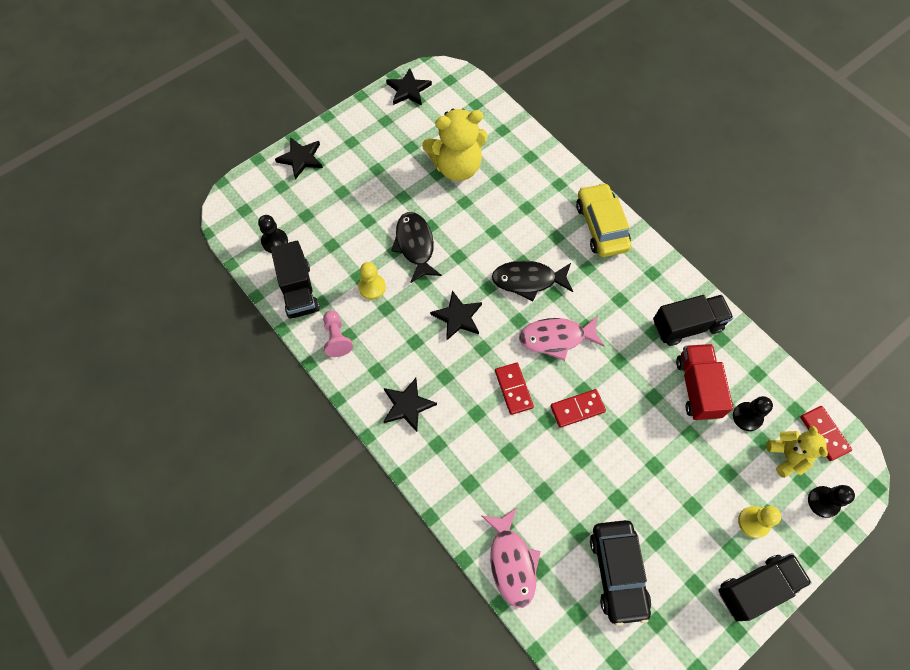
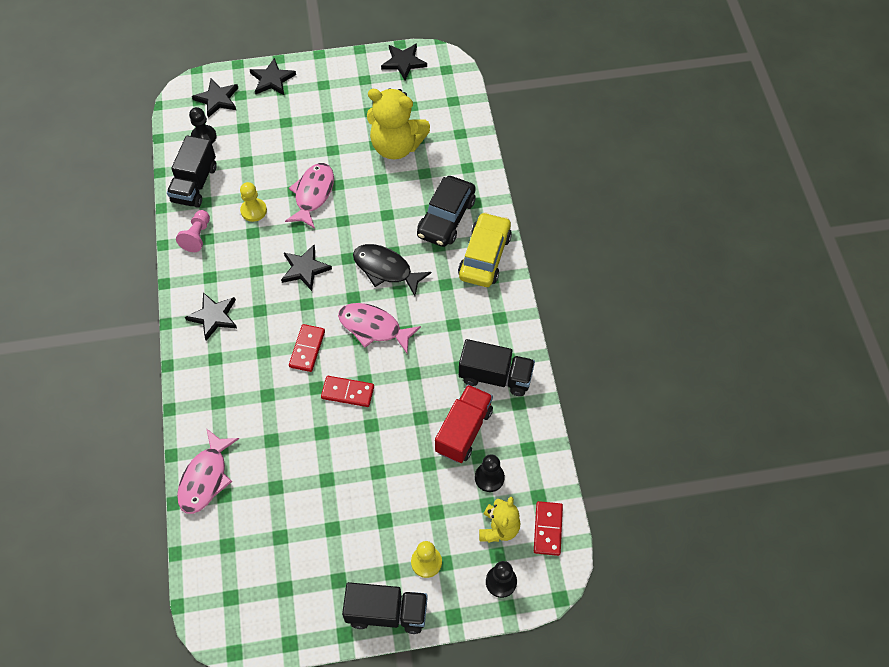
camera: 30 degrees right, 5 degrees down
black fish [391,212,442,283] -> pink fish [285,163,334,229]
black car [590,520,651,626] -> black car moved to [417,176,476,247]
none -> black star [192,79,238,118]

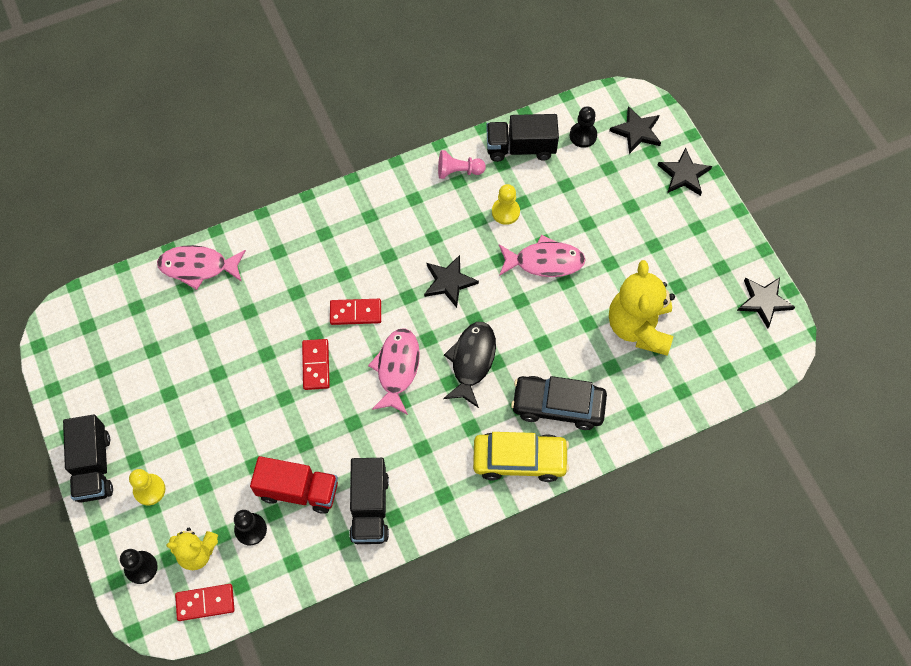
camera: 75 degrees right, 5 degrees up
black star [185,292,237,341] -> none

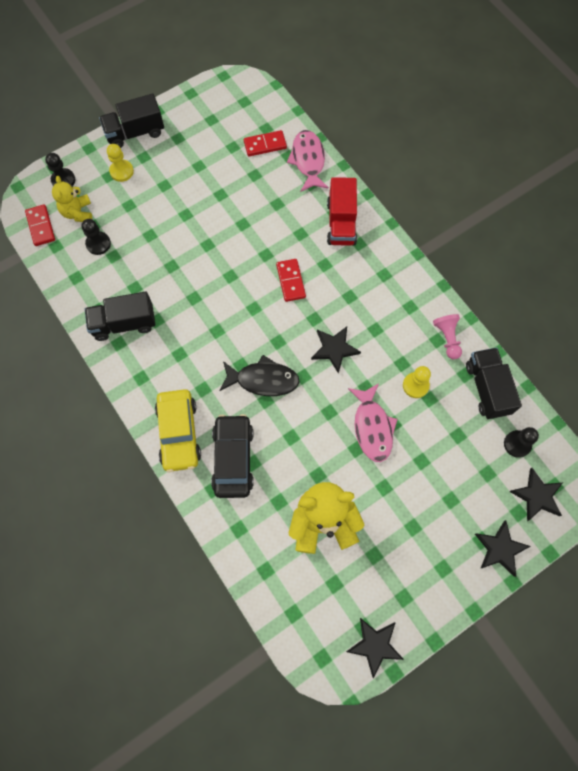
camera: 80 degrees right, 5 degrees up
red truck [250,456,338,514] -> red truck moved to [327,177,357,246]
red domino [302,339,330,390] -> red domino moved to [244,130,287,156]
pink fish [368,328,420,415] -> none

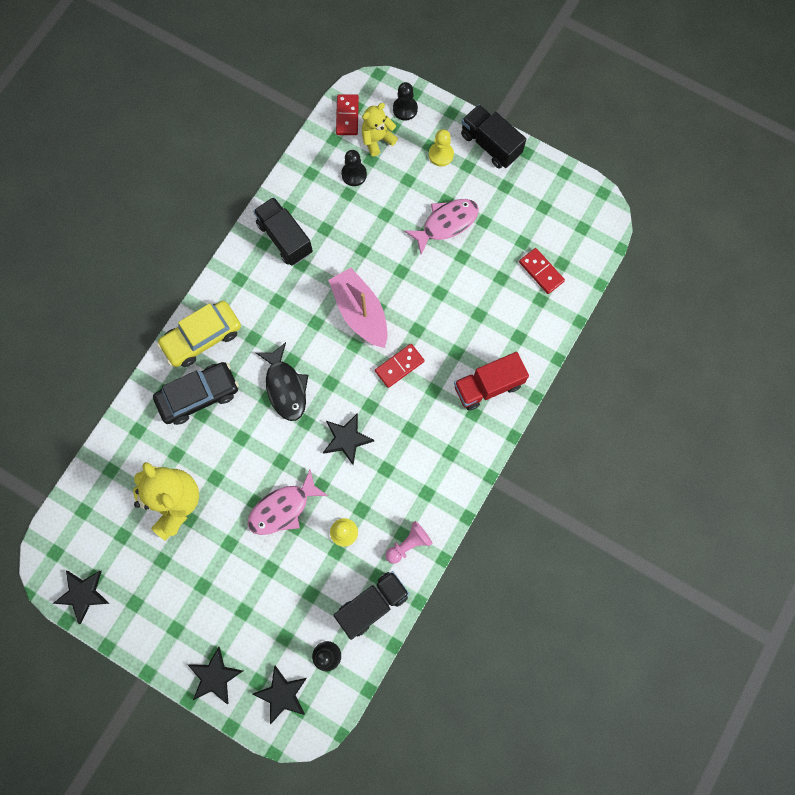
camera: 65 degrees right, 5 degrees up
red domino [25,204,55,246] -> red domino turned 45 degrees counterclockwise [336,94,359,135]
pink fish [287,130,329,192] -> pink fish moved to [404,199,479,255]
none -> pink boat [328,268,387,348]

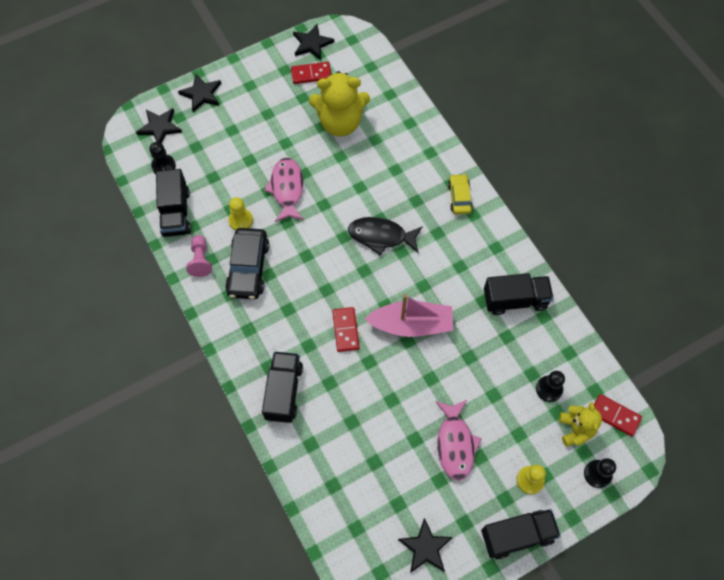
camera: 120 degrees right, 10 degrees down
black car [153,362,239,425] -> black car moved to [225,228,269,299]
yellow car [157,301,241,367] -> yellow car [448,174,473,214], size x0.60
black star [323,414,374,465] -> black star moved to [398,518,453,573]
red truck [454,352,529,411] -> black truck [262,351,303,423]
red domino [519,248,565,294] -> red domino moved to [291,62,331,84]

